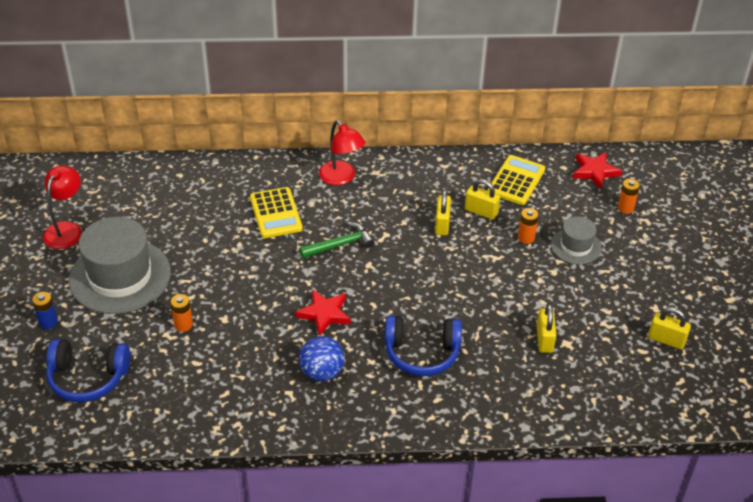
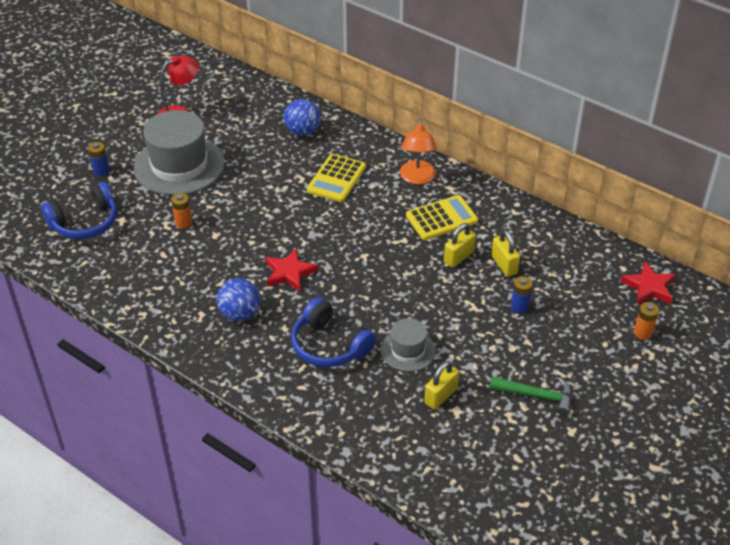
camera: 40 degrees right, 0 degrees up
blue headphones [46,339,130,402] -> blue headphones turned 75 degrees counterclockwise [41,182,117,240]
green hammer [299,222,374,258] -> green hammer moved to [489,376,572,416]
red lamp [319,120,365,185] -> orange lamp [400,119,437,184]
yellow calculator [488,155,545,205] -> yellow calculator moved to [406,195,478,240]
orange battery [518,208,539,244] -> blue battery [511,276,533,314]
grey hat [551,216,602,265] -> grey hat moved to [381,318,436,372]
yellow padlock [648,307,691,350] -> none
none -> blue ball [284,99,321,136]

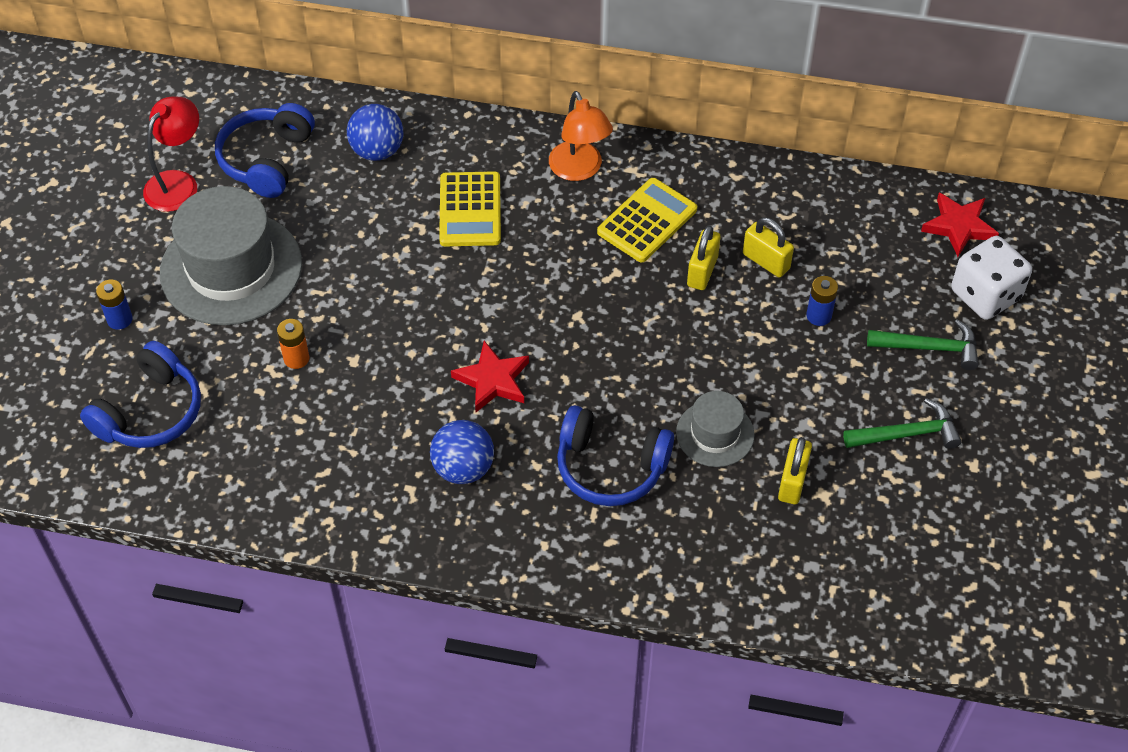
camera: 25 degrees left, 10 degrees up
orange battery [634,302,659,340] -> white dice [951,236,1032,320]
none -> blue headphones [215,103,315,198]
none -> green hammer [867,319,978,370]

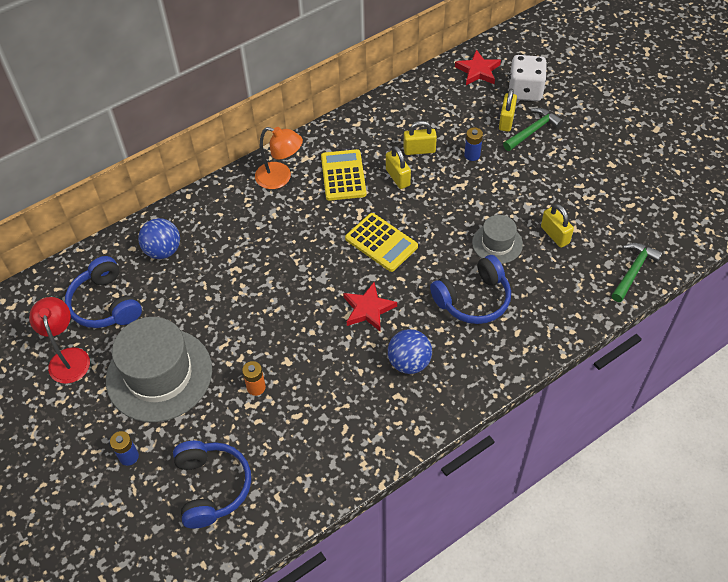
camera: 45 degrees left, 0 degrees up
yellow calculator [439,171,501,246] -> yellow calculator moved to [345,213,418,272]
green hammer [843,398,962,449] -> green hammer moved to [611,243,663,302]
none -> yellow padlock [499,89,517,132]

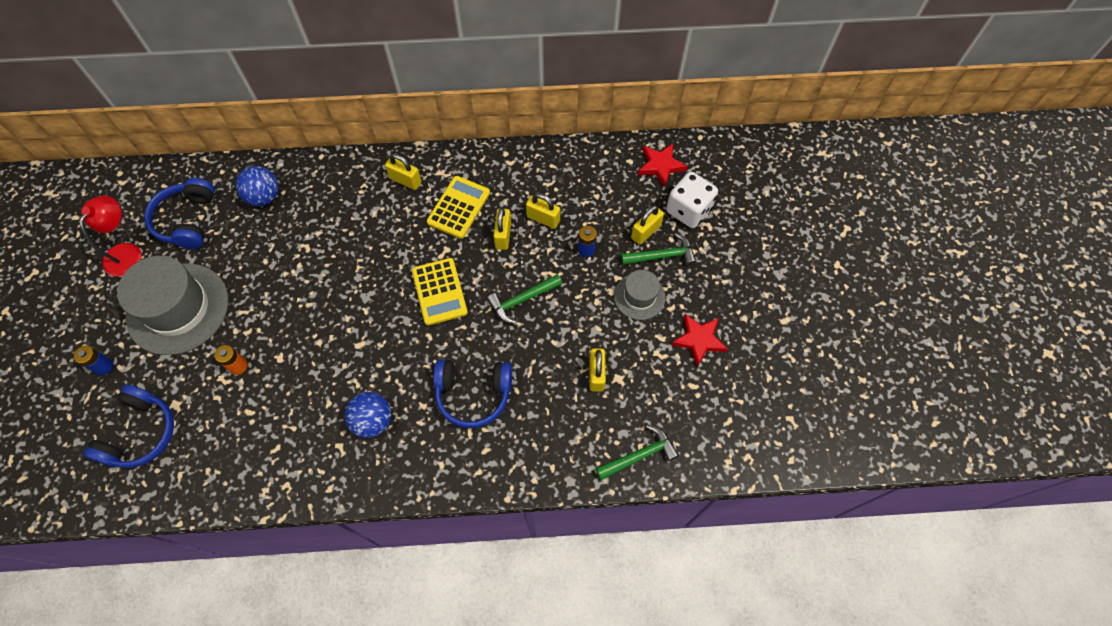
camera: 30 degrees right, 10 degrees up
orange lamp [255,127,303,189] -> yellow padlock [385,154,422,190]
red star [343,282,397,332] -> red star moved to [671,314,728,367]
grey hat [472,215,523,264] -> grey hat moved to [614,270,666,320]
none -> green hammer [487,274,562,324]

